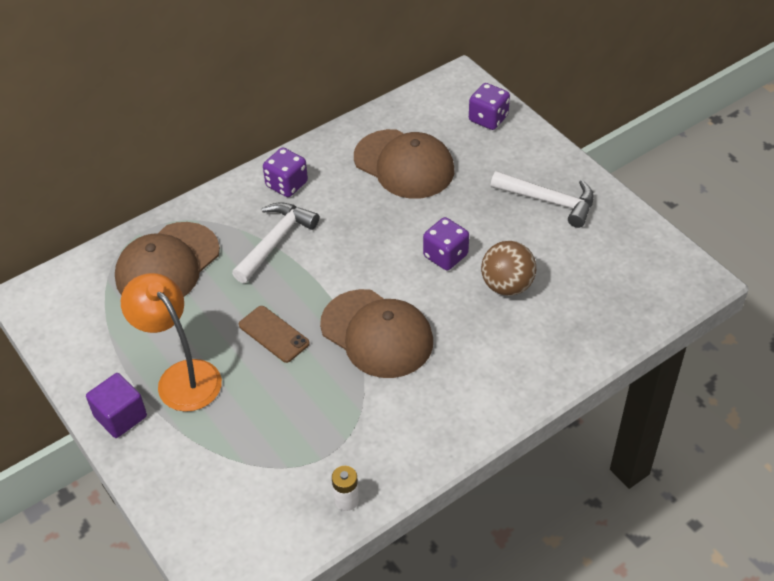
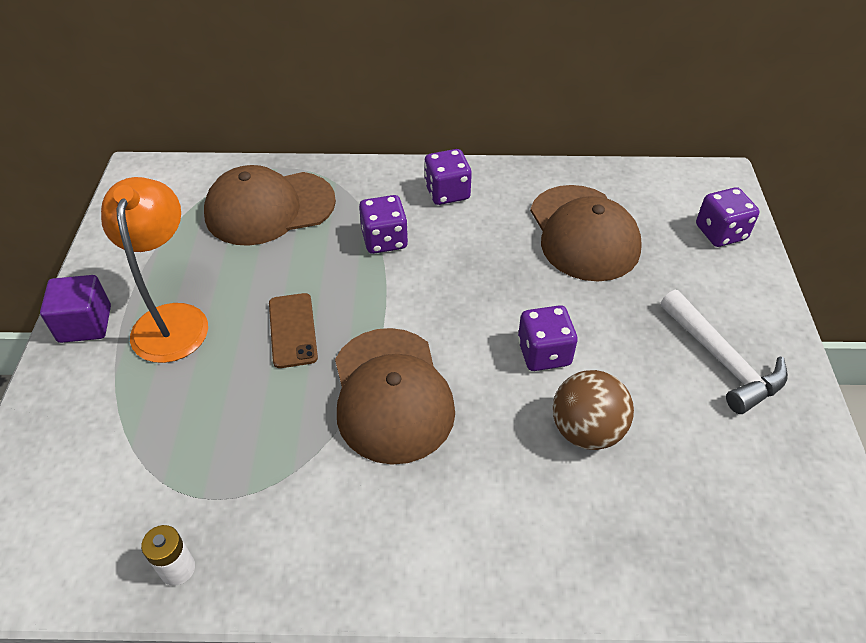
camera: 35 degrees right, 0 degrees up
white hammer [232,202,319,283] -> purple dice [359,195,408,254]

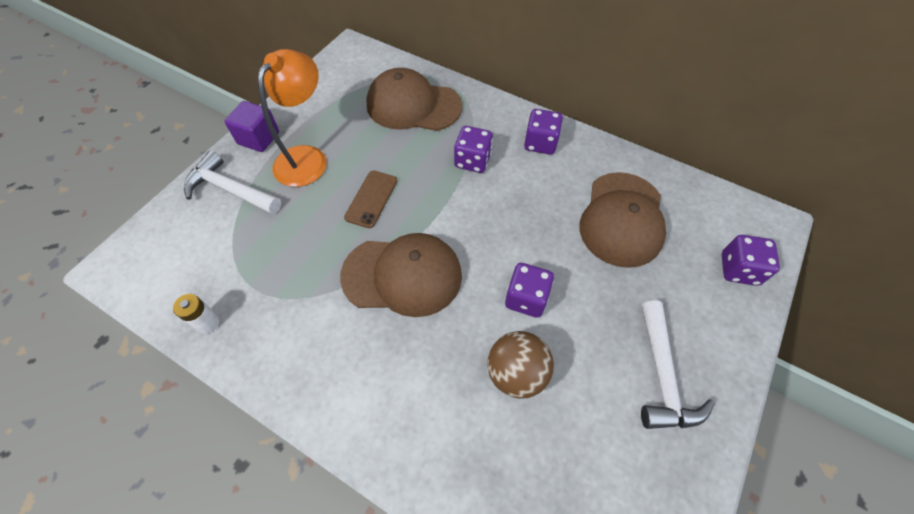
camera: 30 degrees right, 10 degrees up
brown cap [335,328,455,465] -> brown cap turned 105 degrees counterclockwise [340,233,462,317]
none -> white hammer [184,151,281,214]

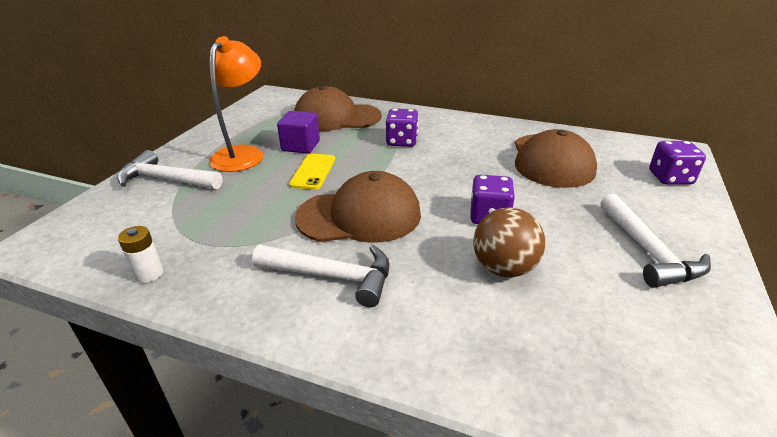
camera: 10 degrees left, 25 degrees down
purple cube [224,101,279,152] -> purple cube moved to [277,111,320,154]
brown phone [344,171,397,228] -> yellow phone [289,154,335,190]
purple dice [524,109,563,155] -> none
none -> white hammer [252,245,389,307]

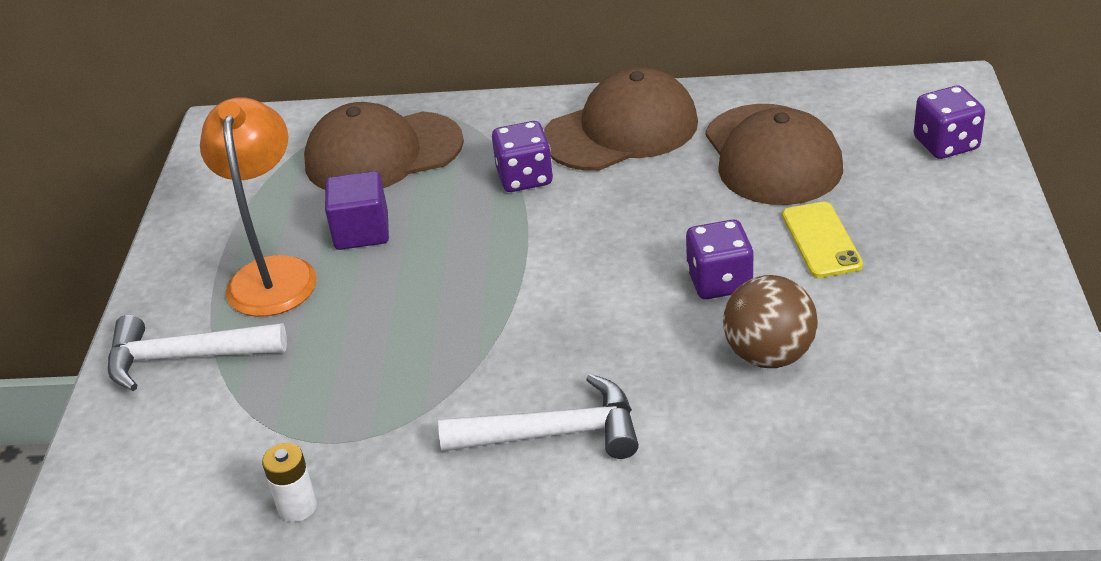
camera: 15 degrees left, 5 degrees up
yellow phone [289,154,335,190] -> yellow phone moved to [782,202,863,278]
brown cap [295,171,421,243] -> brown cap moved to [544,67,698,171]
white hammer [600,194,711,288] -> none

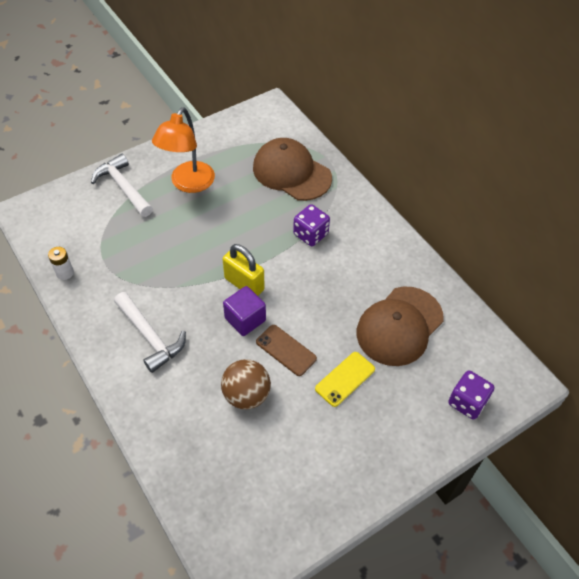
camera: 50 degrees right, 15 degrees up
orange lamp [200,97,317,317] -> orange lamp turned 150 degrees clockwise [152,107,215,193]
purple cube [325,171,389,250] -> purple cube moved to [223,286,266,336]
brown cap [544,67,698,171] -> none
purple dice [686,220,754,299] -> brown phone [256,325,317,376]
none -> yellow padlock [223,244,265,296]

